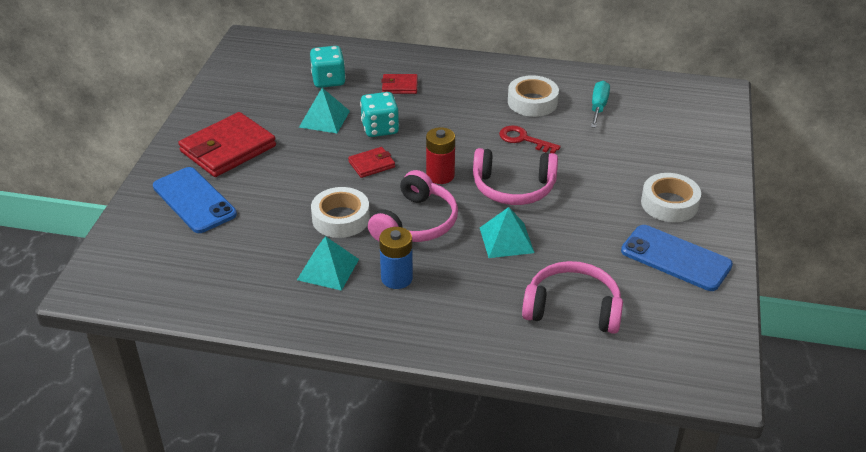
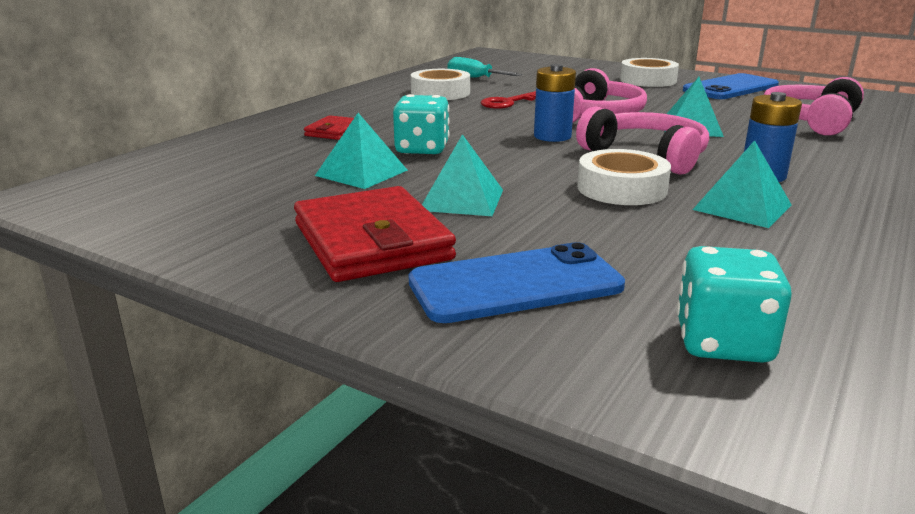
camera: 70 degrees left, 15 degrees down
turquoise dice [310,46,346,88] -> turquoise dice moved to [676,246,792,363]
red wallet [348,147,395,178] -> none
red battery [426,127,455,184] -> blue battery [534,64,576,142]
none -> turquoise pyramid [422,134,503,216]

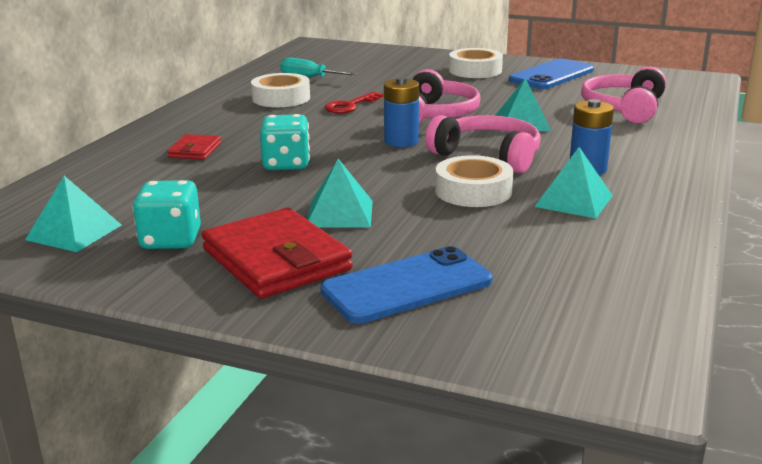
camera: 10 degrees left, 0 degrees up
turquoise pyramid [315,113,408,189] -> turquoise pyramid moved to [25,176,121,252]
turquoise dice [676,246,792,363] -> turquoise dice moved to [133,180,201,249]

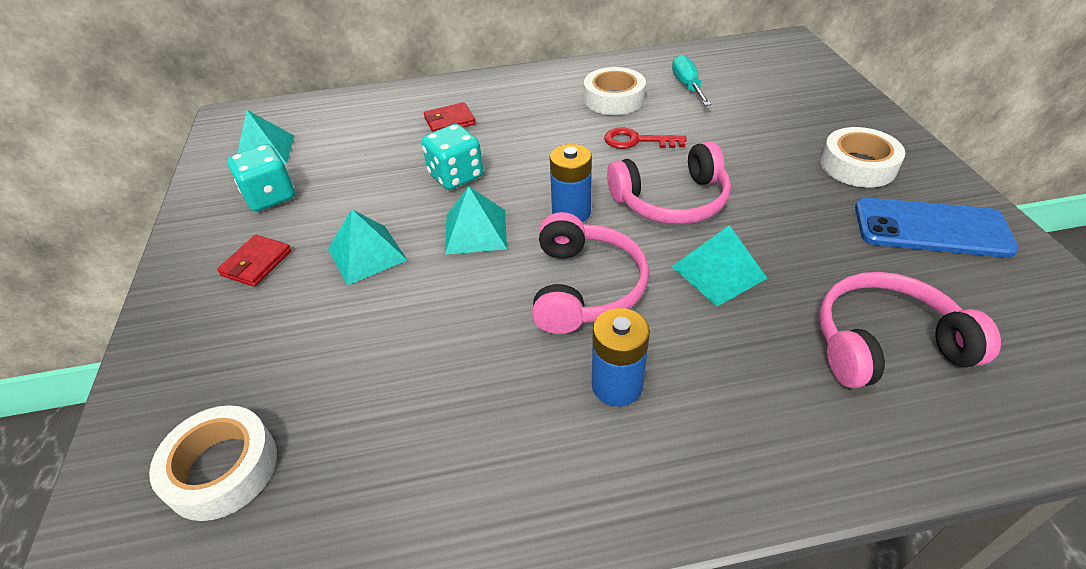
camera: 60 degrees right, 20 degrees up
red wallet [202,208,353,298] -> red wallet [217,235,292,287], size x0.49
blue phone [321,246,492,324] -> none
white tape [435,155,513,207] -> white tape moved to [149,405,277,521]
turquoise pyramid [534,147,613,219] -> turquoise pyramid moved to [445,186,507,255]

